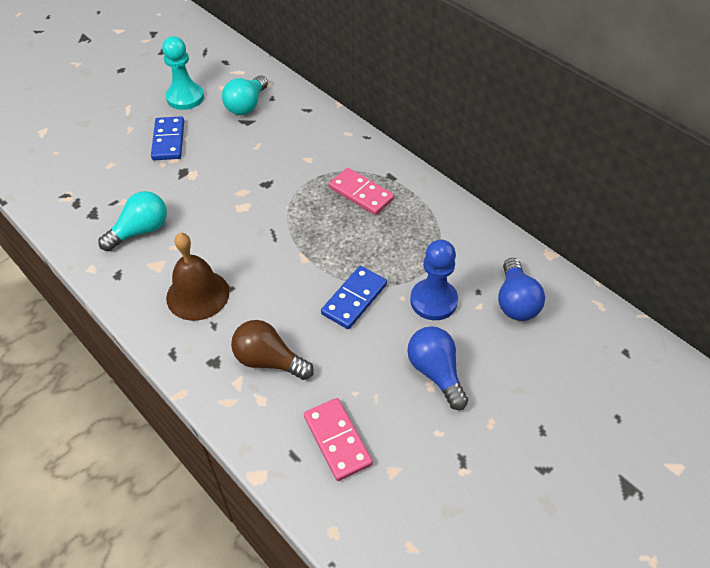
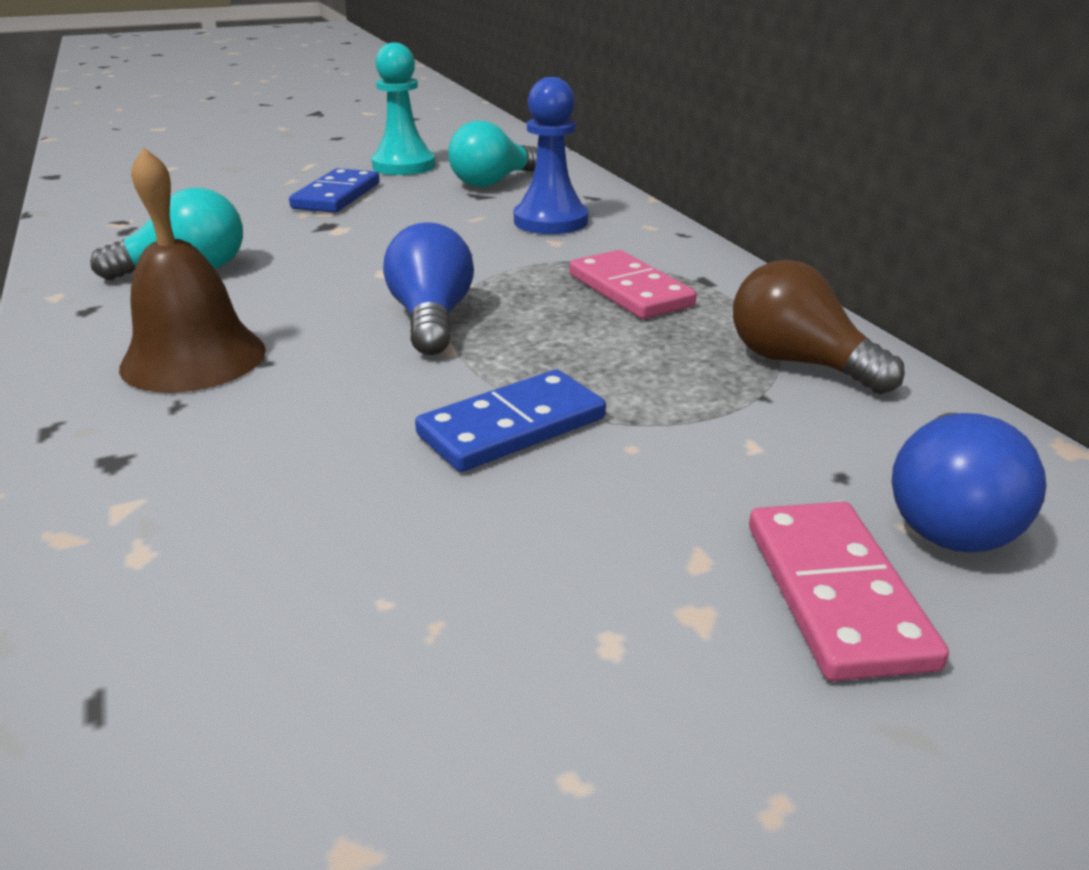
camera: 20 degrees right, 20 degrees down
brown light bulb [231,320,314,380] -> brown light bulb moved to [733,260,905,394]
pink domino [304,398,373,481] -> pink domino moved to [749,501,949,681]
blue light bulb [407,326,468,410] -> blue light bulb moved to [383,222,474,355]
blue pawn [410,240,458,320] -> blue pawn moved to [514,77,588,234]

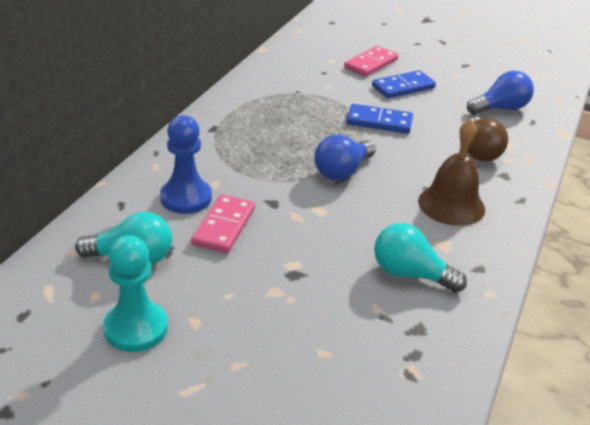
camera: 135 degrees left, 5 degrees up
blue domino [289,168,380,213] -> blue domino moved to [372,70,436,98]
pink domino [569,250,696,319] -> pink domino moved to [191,195,255,253]
brown light bulb [733,260,905,394] -> brown light bulb moved to [467,117,508,161]
blue light bulb [892,413,1047,553] -> blue light bulb moved to [467,71,534,115]

